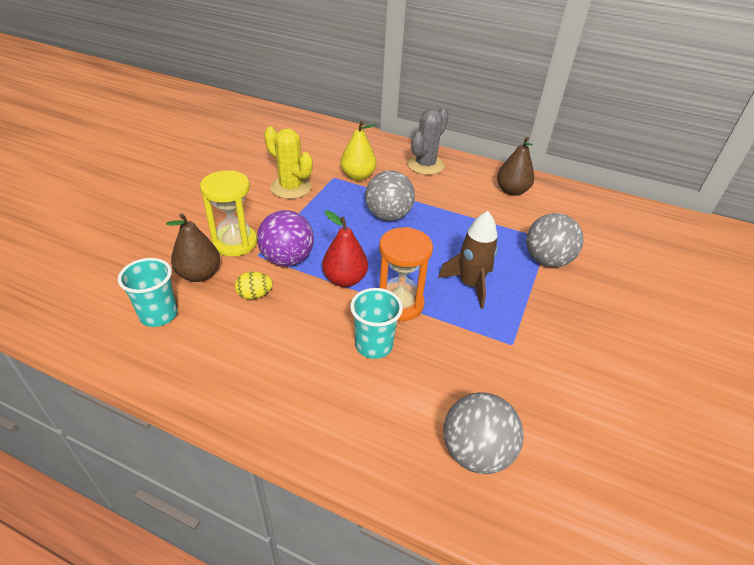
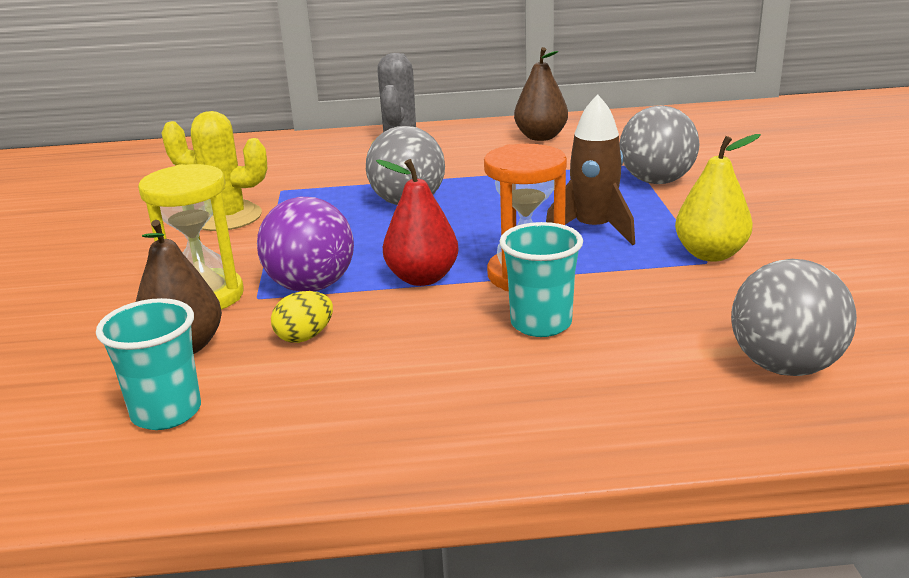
camera: 25 degrees left, 15 degrees down
yellow pear [341,121,376,181] -> yellow pear moved to [675,134,761,262]

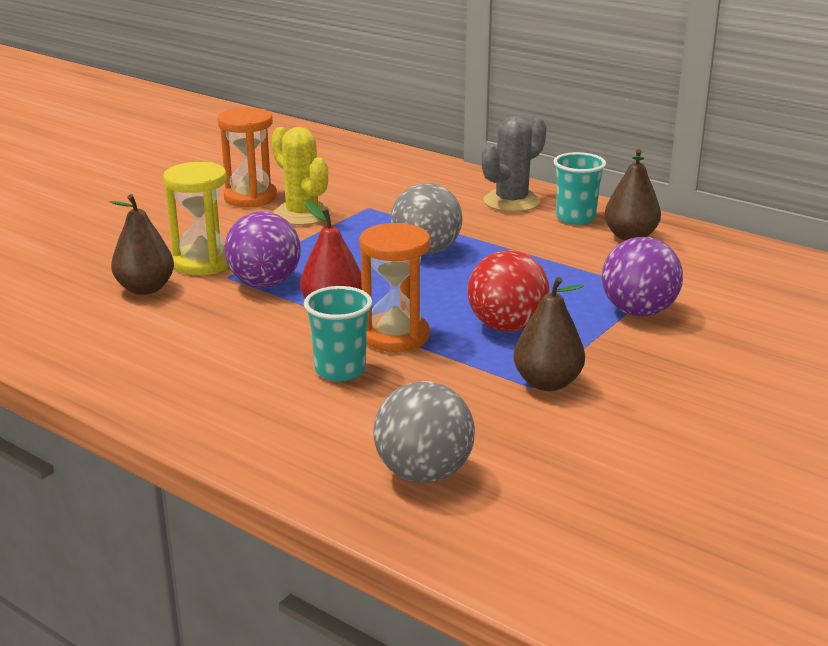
camera: 40 degrees right, 0 degrees up
turquoise cup [96,298,201,430] -> turquoise cup moved to [554,152,606,225]
yellow egg [271,291,333,343] -> none
brown rocket [546,94,635,245] -> red ball [468,250,550,332]
grey ball [620,106,699,184] -> purple ball [602,237,683,316]
yellow pear [675,134,761,262] -> brown pear [513,277,585,391]
none -> orange hourglass [217,108,277,207]

